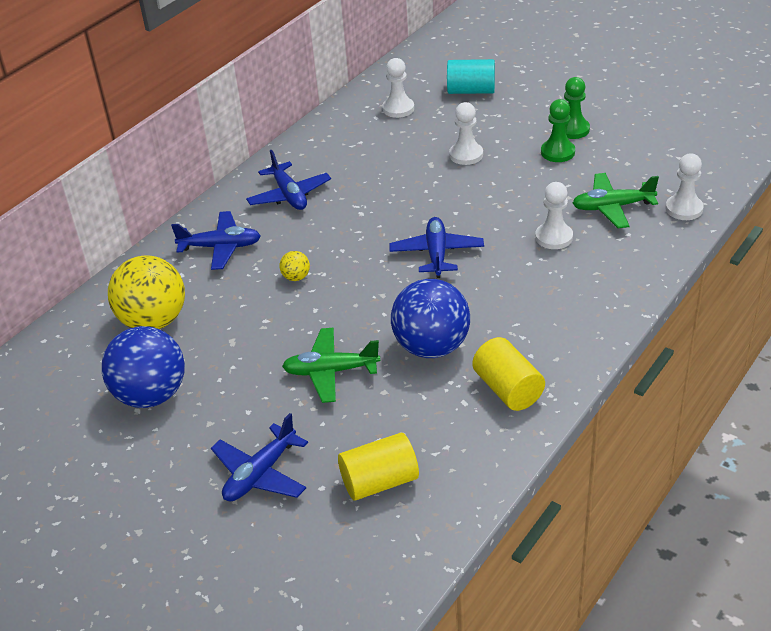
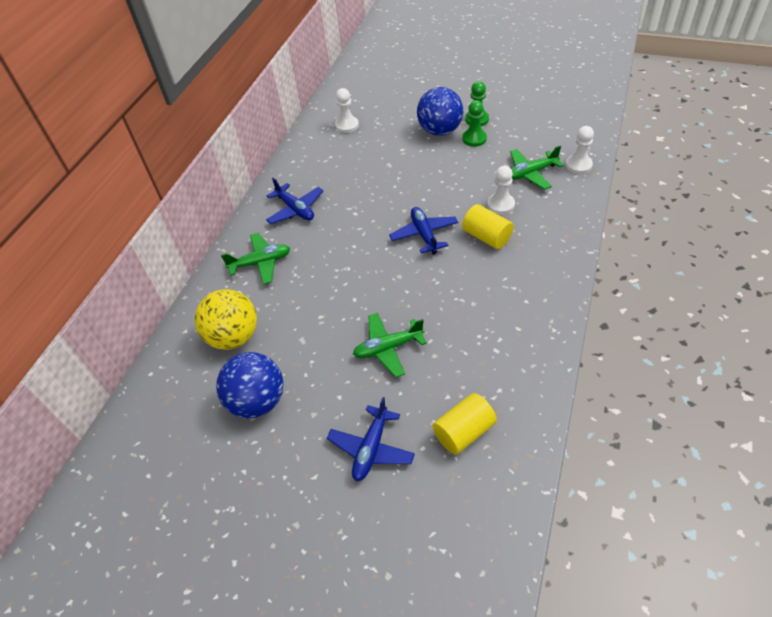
camera: 15 degrees left, 10 degrees up
blue plane [171,211,261,270] -> green plane [221,233,290,284]
yellow ball [280,251,310,281] -> none
blue ball [391,279,470,358] -> blue ball moved to [417,87,464,136]
turquoise cylinder [447,59,495,94] -> none
white pawn [449,102,483,165] -> none
yellow cylinder [472,337,545,411] -> yellow cylinder moved to [462,204,514,249]

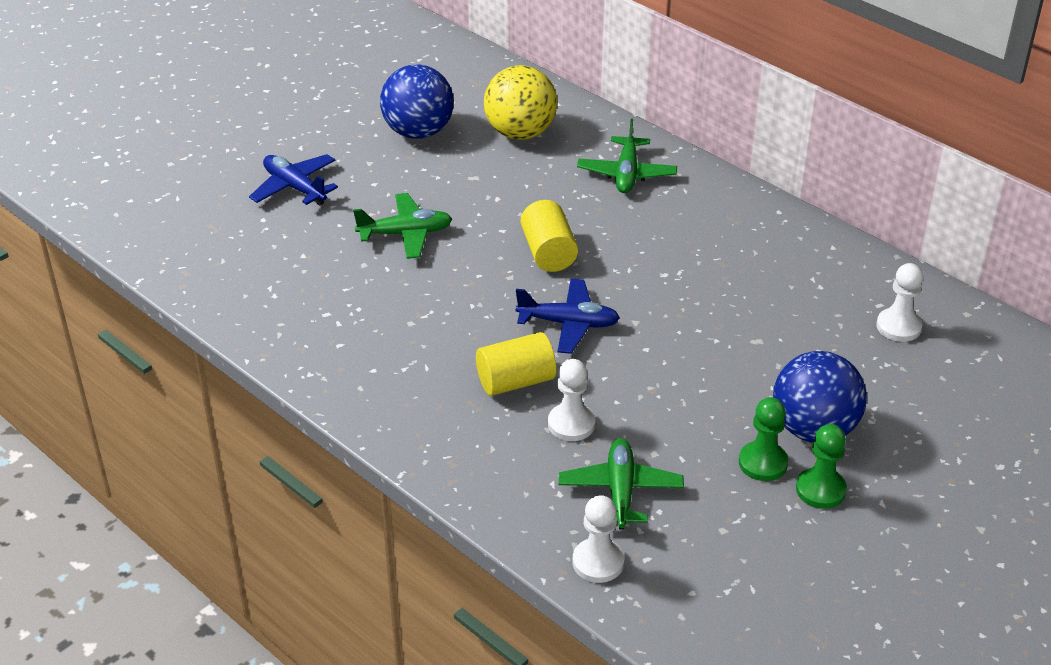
camera: 110 degrees right, 10 degrees down
blue plane [266,177,323,224] -> none
green plane [353,313,427,378] -> green plane turned 75 degrees clockwise [353,193,452,259]
yellow cylinder [433,393,497,455] -> yellow cylinder moved to [521,200,578,272]

